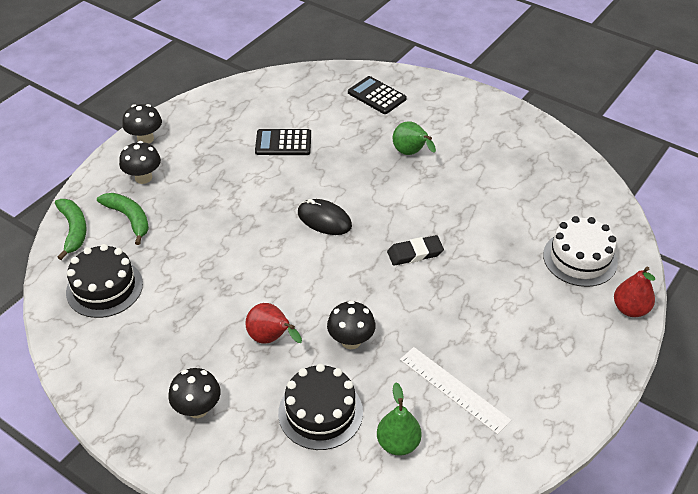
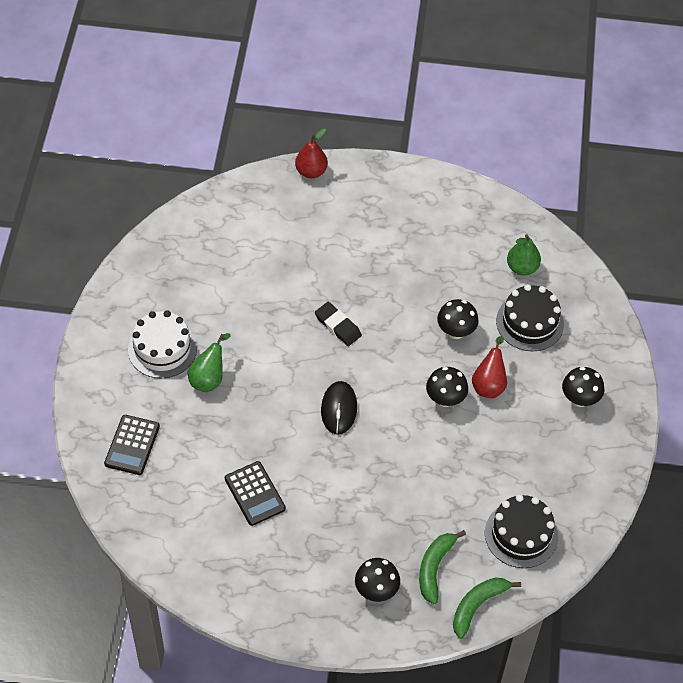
camera: 120 degrees left, 10 degrees up
black mushroom [122,104,162,144] -> black mushroom moved to [426,367,468,407]
white ruler [400,347,511,435] -> none
white cake [543,216,618,287] -> white cake moved to [128,310,197,379]

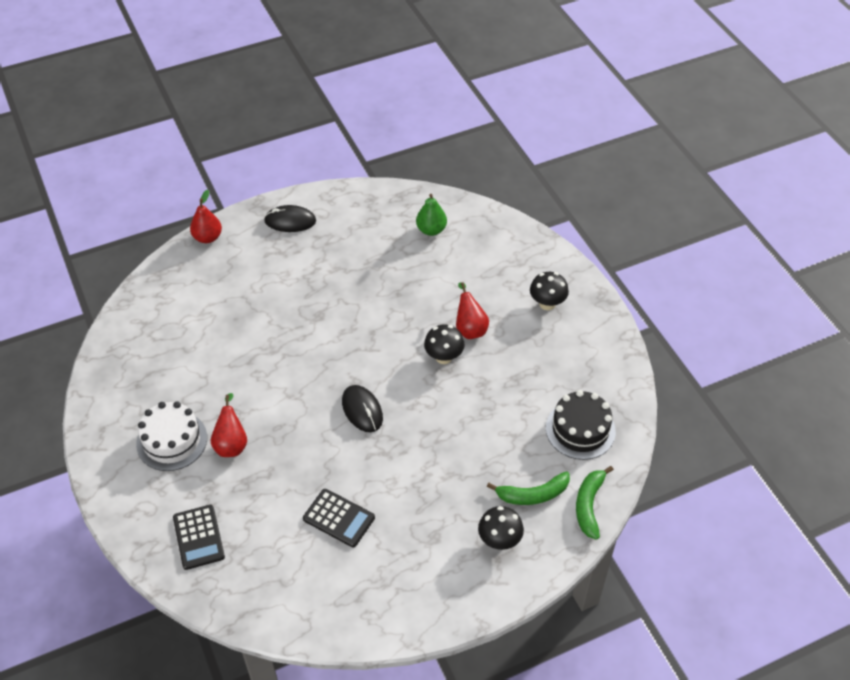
camera: 30 degrees left, 5 degrees down
green pear [188,333,231,392] -> red pear [211,393,247,457]
black eraser [315,302,362,346] -> none
green banana [419,530,466,604] -> green banana turned 90 degrees counterclockwise [487,471,570,505]
black mushroom [437,299,479,339] -> none
black cake [496,284,564,351] -> none
none -> black mouse [264,205,316,232]

